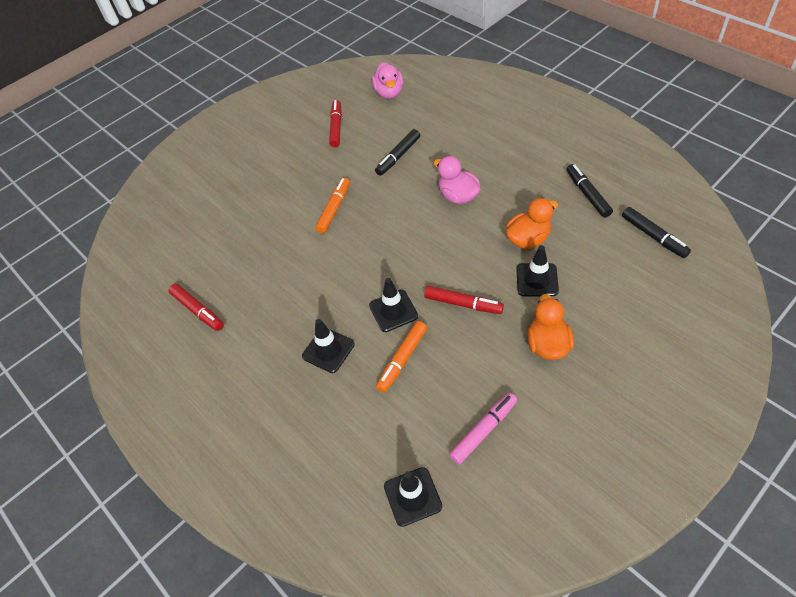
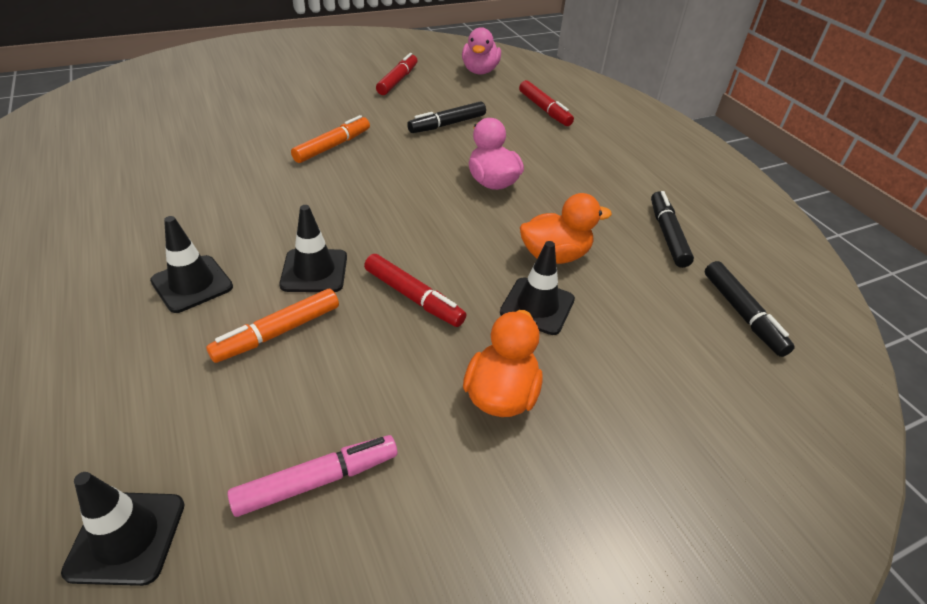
camera: 10 degrees right, 10 degrees down
red marker [168,284,224,331] -> red marker moved to [519,80,574,126]

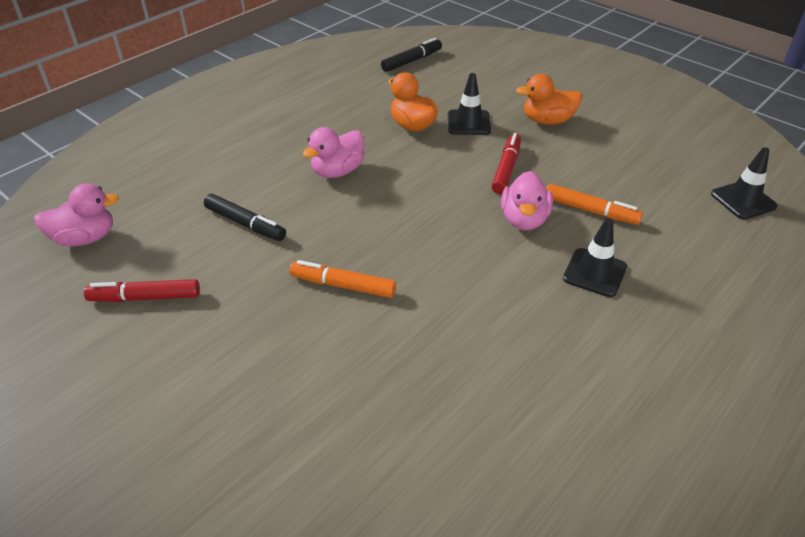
camera: 110 degrees left, 0 degrees up
pink marker [227,435,397,517] -> none
black traffic cone [279,205,347,292] -> pink duck [501,171,553,230]
red marker [519,80,574,126] -> none
black marker [651,191,694,268] -> none

